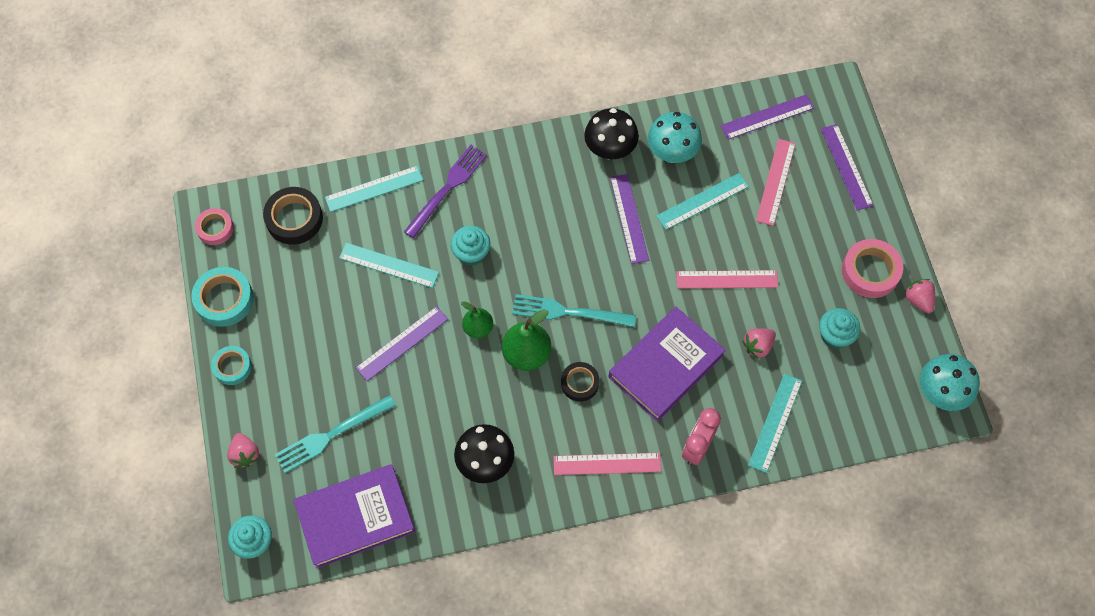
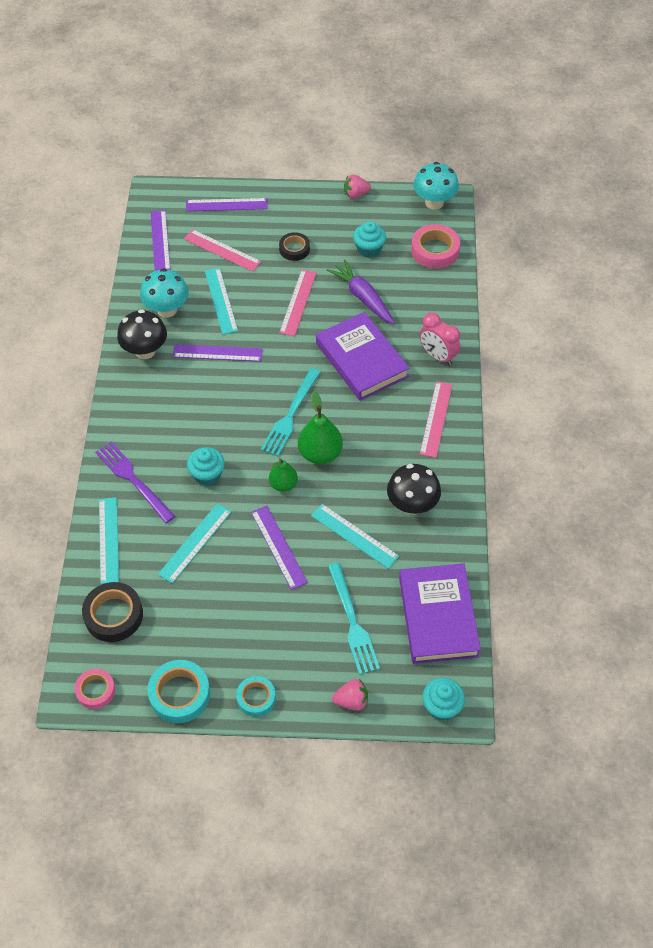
camera: 75 degrees left, 10 degrees down
black tape [561,362,599,402] -> black tape moved to [279,232,310,261]
pink strawberry [742,328,776,359] -> purple carrot [327,260,395,325]
turquoise ruler [748,373,802,473] -> turquoise ruler moved to [311,504,399,569]
pink tape [842,239,903,298] -> pink tape moved to [411,224,460,269]

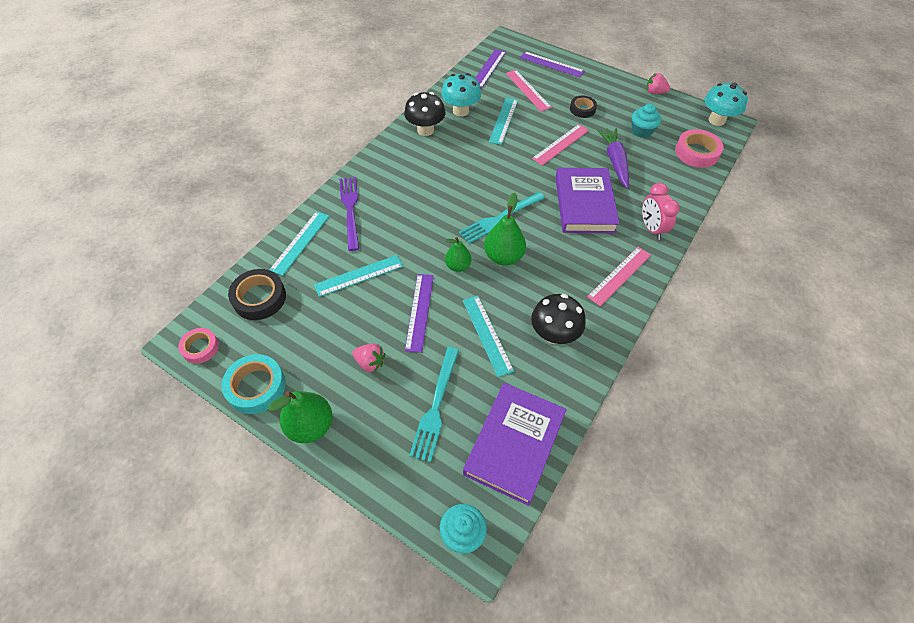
camera: 30 degrees right, 0 degrees up
purple ruler [173,344,263,362] -> none
turquoise cupcake [187,447,225,486] -> none
turquoise tape [236,676,276,717] -> green pear [268,391,332,443]
pink strawberry [332,679,368,711] -> pink strawberry moved to [352,343,385,373]

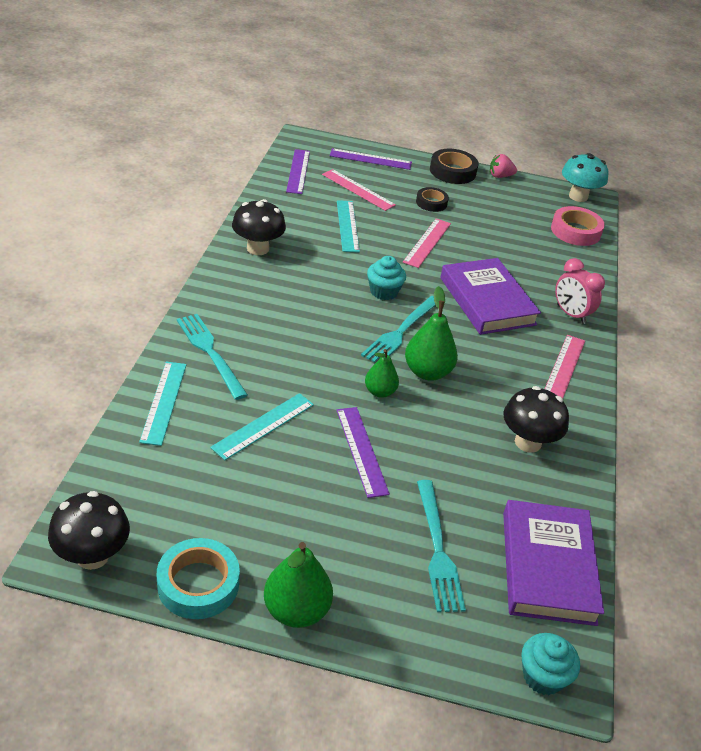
camera: 25 degrees left, 15 degrees down
pink tape [178,328,219,364] -> black mushroom [48,491,130,570]
black tape [228,269,286,320] -> black tape moved to [430,149,479,184]
purple fork [340,177,359,251] -> turquoise fork [177,314,248,400]
pink strawberry [352,343,385,373] -> none
turquoise mushroom [441,73,481,117] -> none
turquoise ruler [463,295,514,377] -> none
purple carrot [597,128,629,188] -> none
turquoise cupcake [632,104,661,138] -> turquoise cupcake moved to [367,256,406,300]

